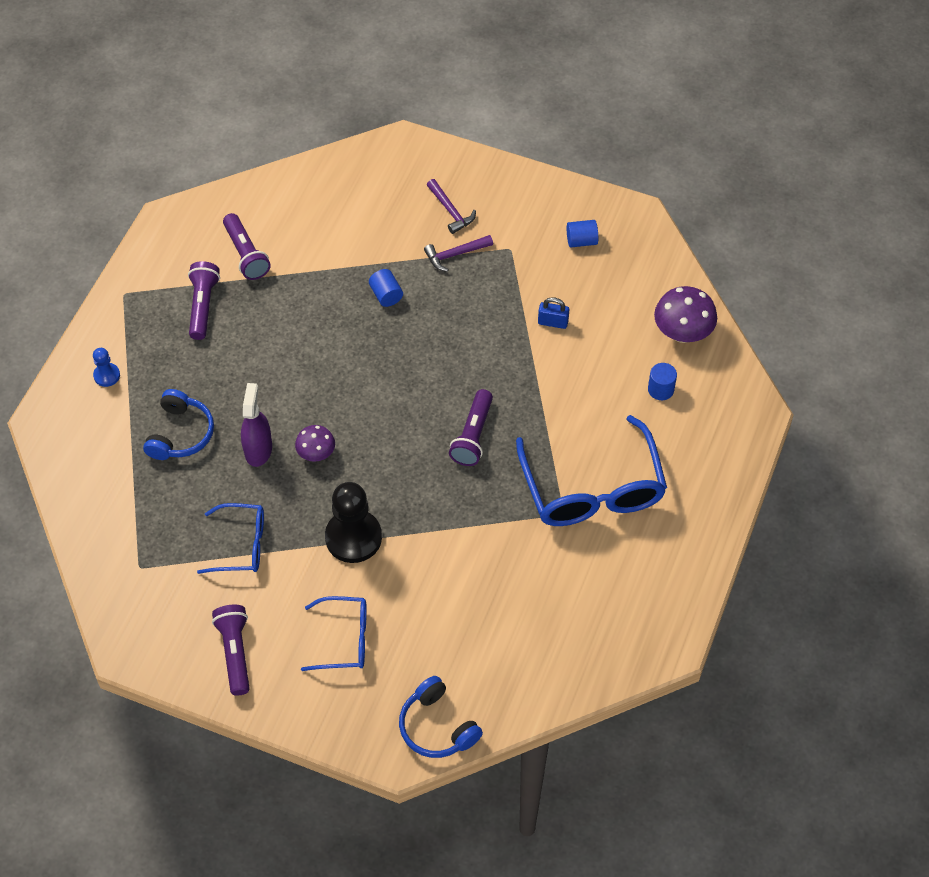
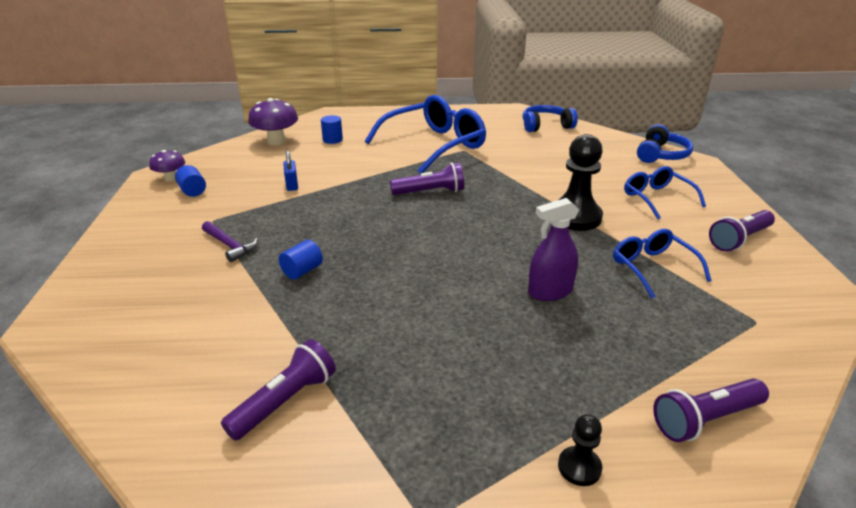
camera: 115 degrees left, 25 degrees down
blue pawn [93,348,120,387] -> black pawn [558,414,602,486]
blue headphones [143,389,214,460] -> blue headphones moved to [523,105,578,132]
purple flashlight [188,261,220,340] -> purple flashlight moved to [653,378,769,442]
purple mushroom [295,425,335,462] -> purple mushroom moved to [149,150,185,182]
purple hammer [427,179,476,234] -> none

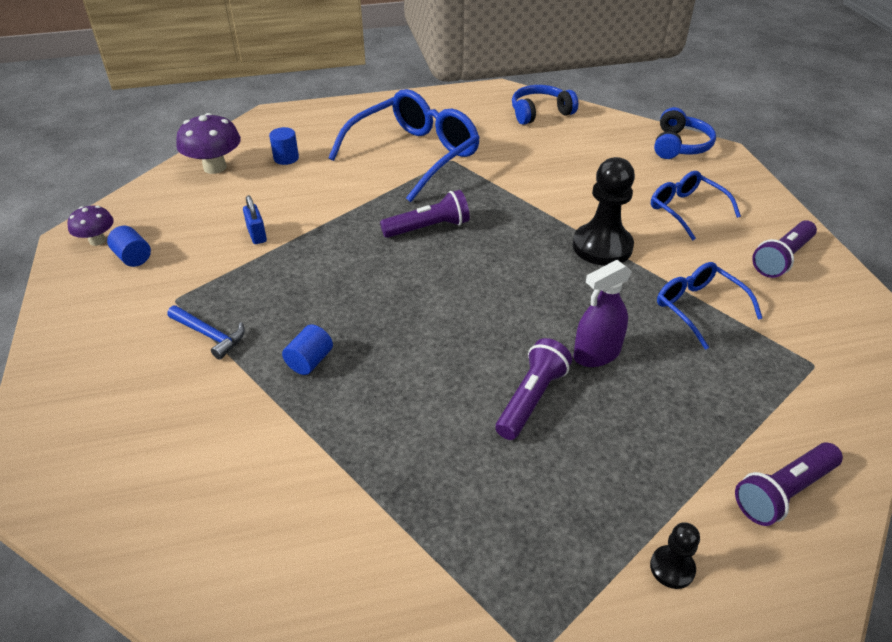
camera: 10 degrees left, 10 degrees up
purple hammer [202,221,258,262] -> blue hammer [167,305,245,360]
purple flashlight [221,339,336,441] -> purple flashlight moved to [495,338,572,440]

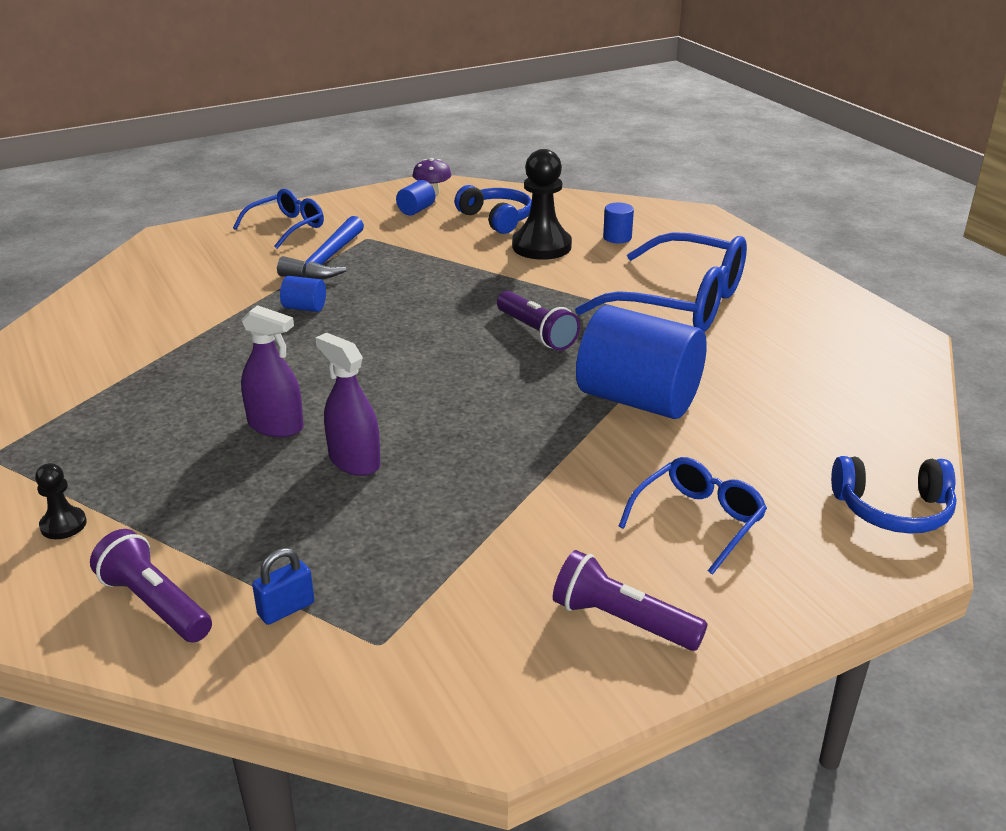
camera: 75 degrees right, 10 degrees down
blue hammer [167,305,245,360] -> blue hammer [277,216,364,279], size x1.55
purple mushroom [176,113,241,174] -> none
blue padlock [243,195,267,244] -> blue padlock moved to [252,548,314,625]
purple flashlight [495,338,572,440] -> purple spray bottle [241,305,304,437]
blue headphones [512,85,578,125] -> blue headphones moved to [455,185,532,234]
black pawn [573,157,635,266] -> black pawn moved to [512,149,572,260]
blue glasses [657,262,762,350] -> blue glasses moved to [233,189,324,249]
none -> blue cylinder [576,305,707,419]

